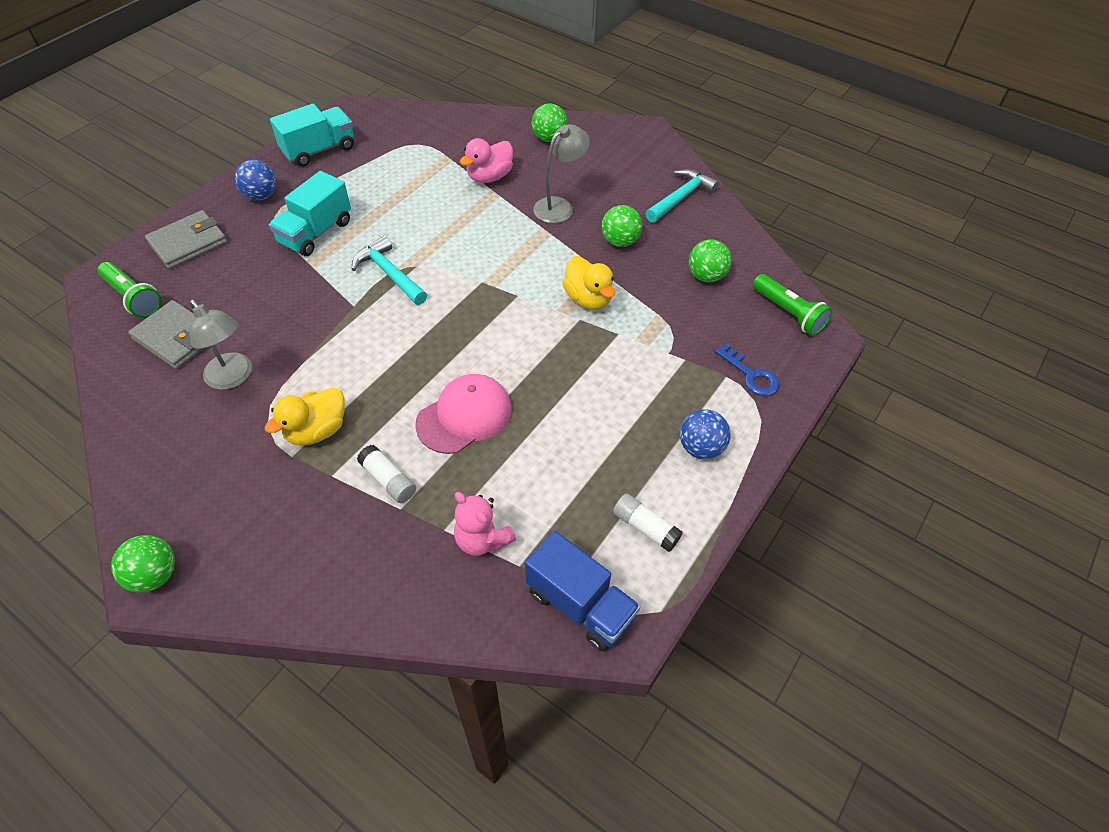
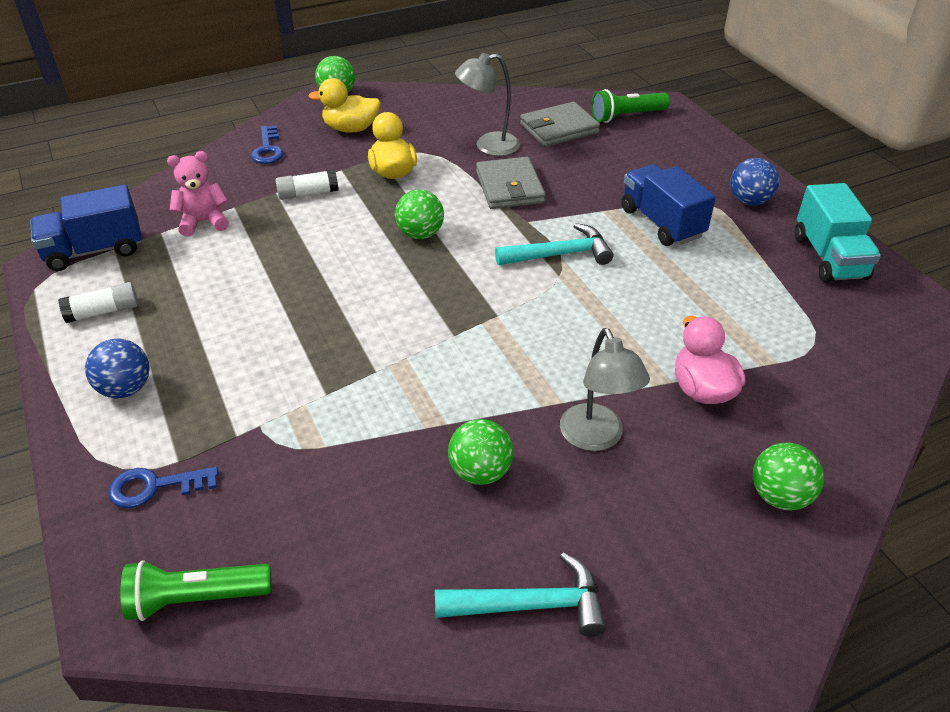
camera: 120 degrees right, 10 degrees down
grey wallet [145,210,227,269] -> grey wallet moved to [476,157,546,209]
turquoise truck [269,171,351,256] -> blue truck [621,164,716,246]
pink cap [415,374,511,454] -> none
yellow duck [562,256,615,310] -> yellow duck moved to [308,78,381,133]
turquoise hammer [645,169,719,223] -> turquoise hammer turned 75 degrees counterclockwise [435,552,607,636]
green ball [689,240,732,282] -> green ball moved to [395,190,444,239]
none -> blue key [251,125,284,164]

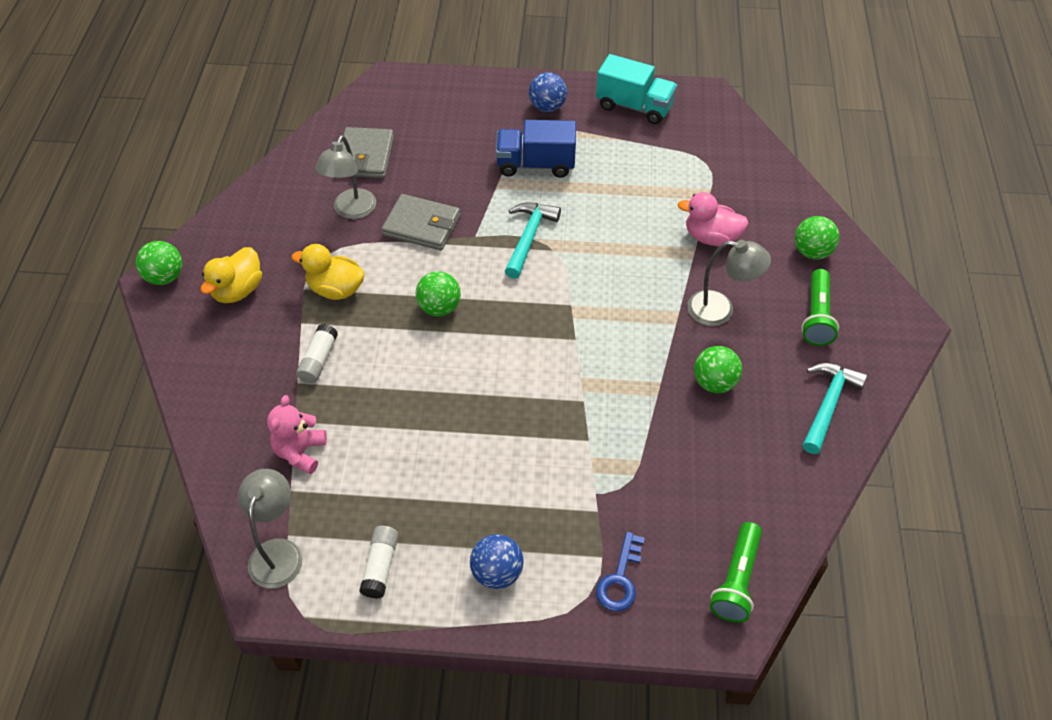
camera: 60 degrees left, 10 degrees up
blue truck [30,185,142,271] -> grey lamp [238,469,302,589]
blue key [251,125,284,164] -> none
green flashlight [591,89,670,123] -> green flashlight moved to [801,269,839,346]

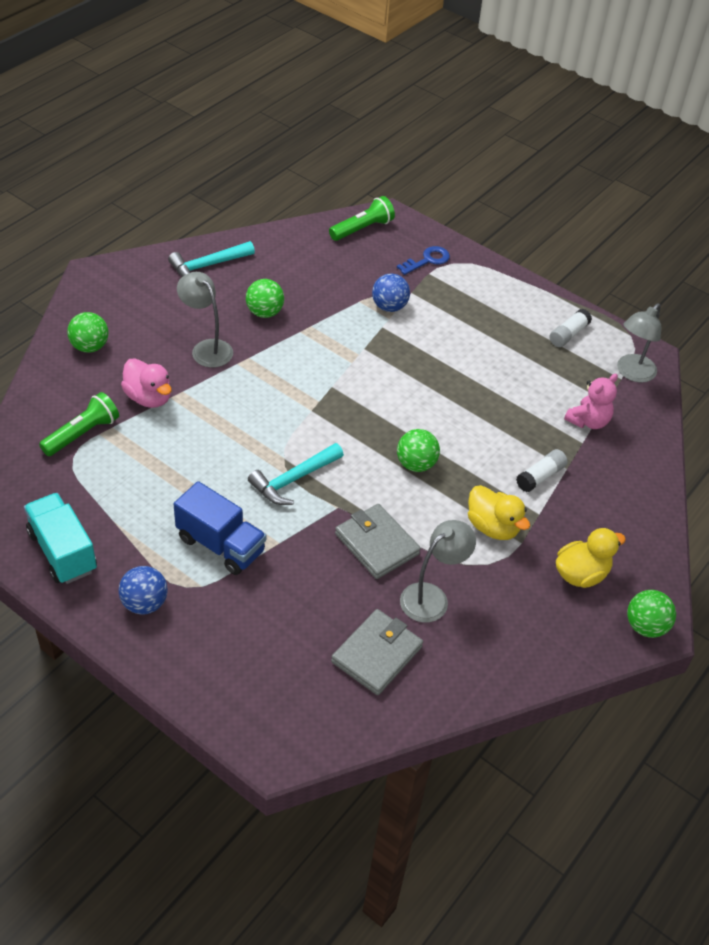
camera: 150 degrees left, 5 degrees down
blue ball [470,534,523,589] -> blue ball moved to [372,274,410,312]
green flashlight [801,269,839,346] -> green flashlight moved to [39,392,119,456]

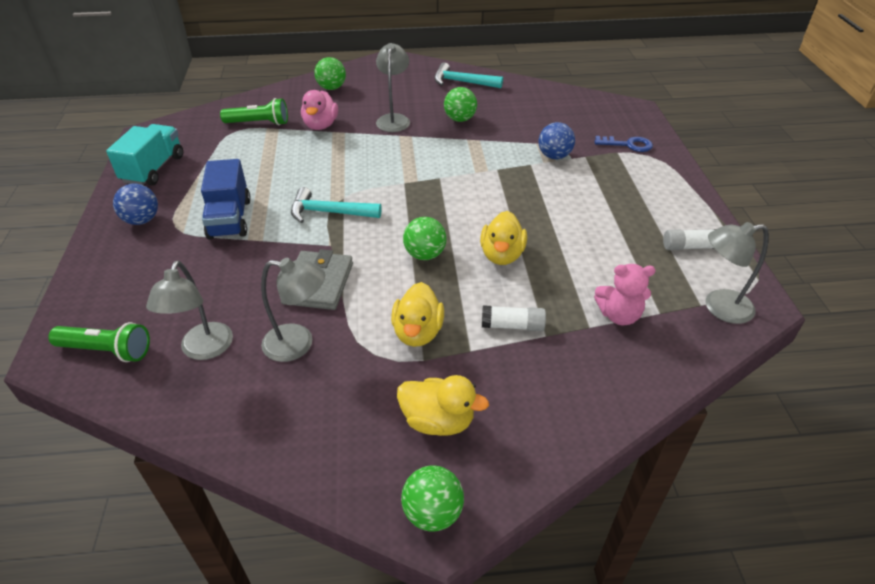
camera: 50 degrees right, 5 degrees down
green flashlight [329,196,395,241] -> green flashlight moved to [48,322,150,362]
grey wallet [331,609,423,695] -> grey lamp [146,261,233,360]
none -> yellow duck [480,211,527,265]

